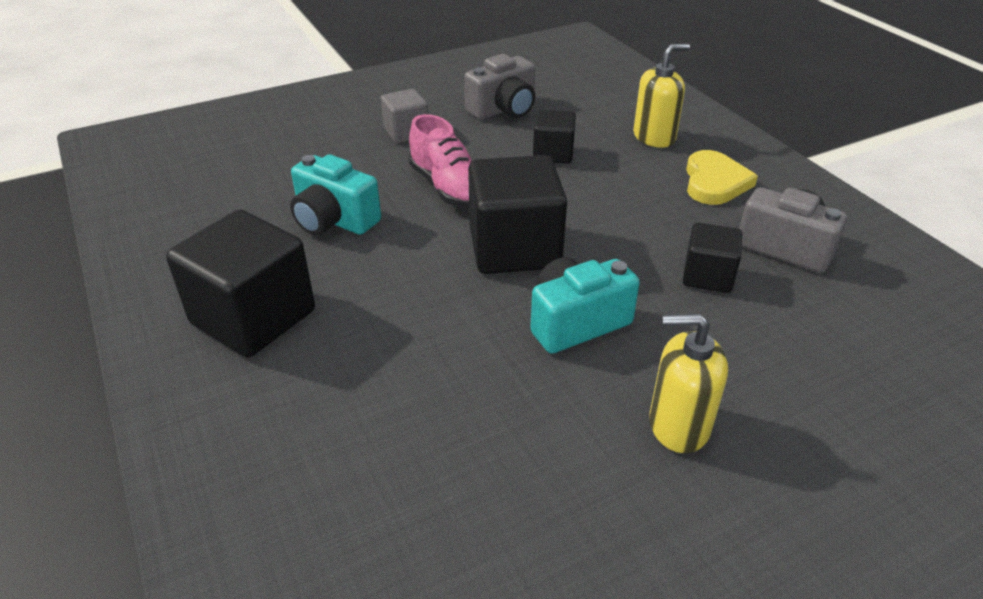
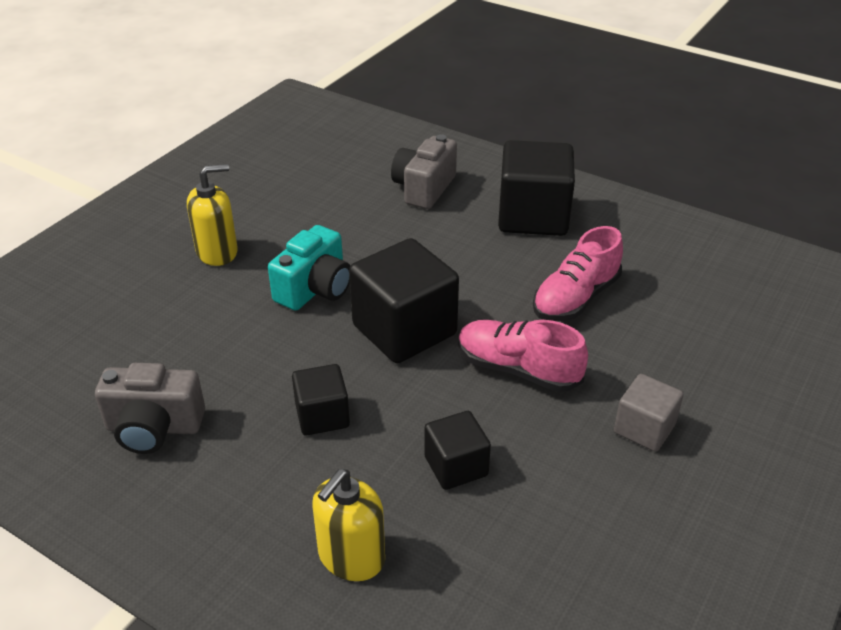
camera: 150 degrees right, 0 degrees up
turquoise camera [290,154,381,235] -> pink shoe [533,226,623,321]
grey camera [464,54,535,120] -> grey camera moved to [391,134,457,209]
black cube [683,222,742,293] -> black cube moved to [292,364,350,436]
yellow heart [686,150,758,205] -> none

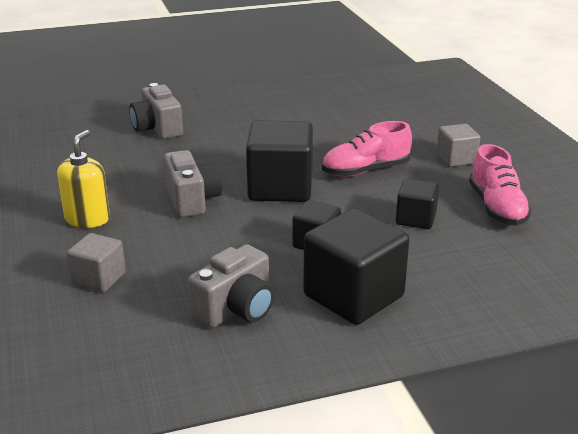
camera: 50 degrees left, 10 degrees down
turquoise camera [268,225,350,311] -> grey camera [164,150,222,218]
yellow soap dispenser [313,469,385,581] -> none
black cube [498,140,575,236] -> black cube moved to [303,208,409,325]
pink shoe [533,226,623,321] -> pink shoe moved to [469,144,532,226]
none -> grey cube [67,233,126,292]

